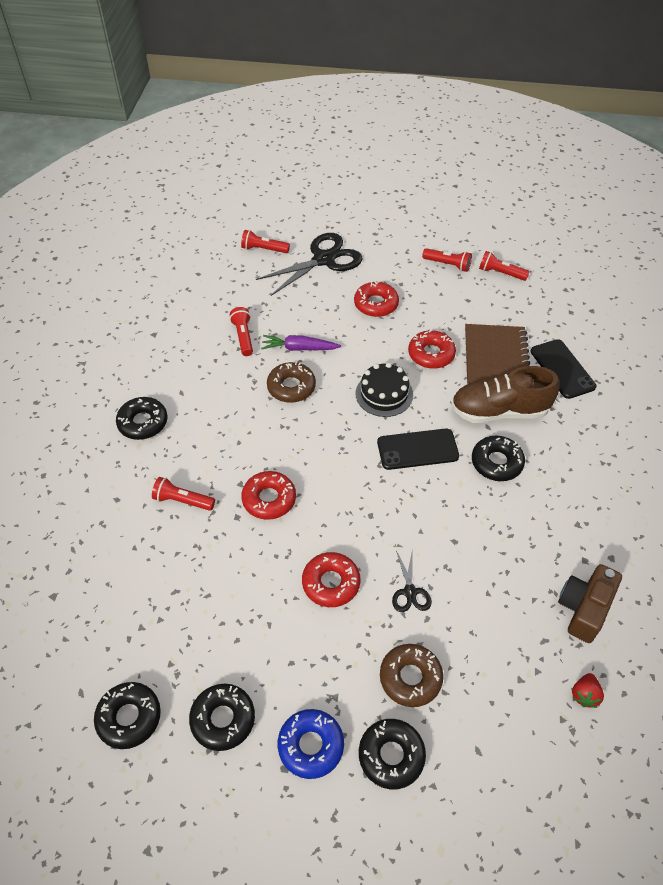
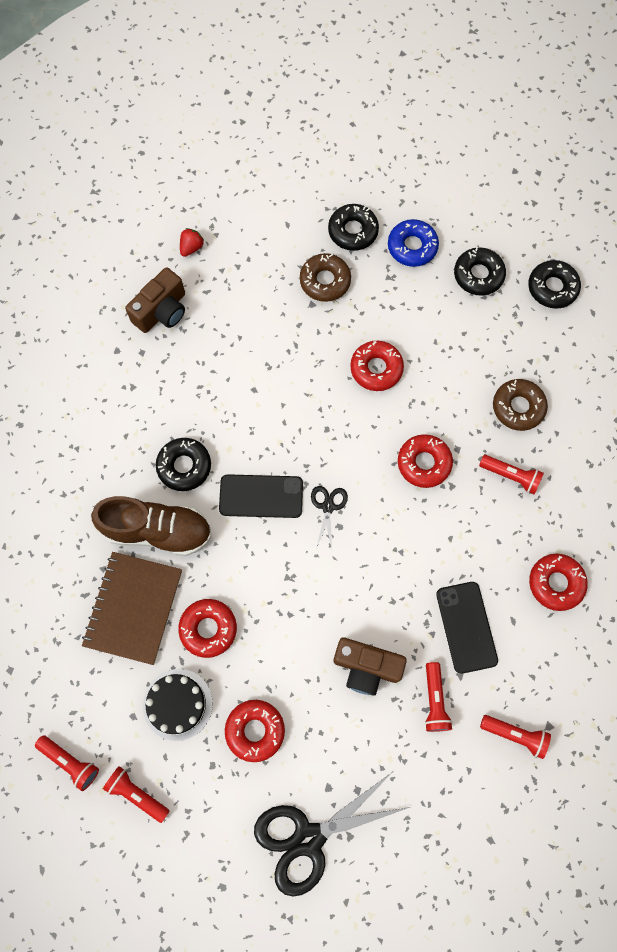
camera: 170 degrees left, 20 degrees up
black donut [116,397,168,440] -> red donut [529,554,588,611]
red flashlight [241,230,290,253] -> red flashlight moved to [480,715,551,759]
purple carrot [261,335,341,351] -> brown camera [334,638,407,696]
brown donut [267,362,316,403] -> brown donut moved to [493,379,548,431]
black cake [355,363,413,417] -> black cake moved to [143,669,213,741]
black scissors [392,548,432,612] -> black scissors moved to [311,486,348,549]
black phone [531,339,596,399] -> black phone moved to [436,582,498,674]

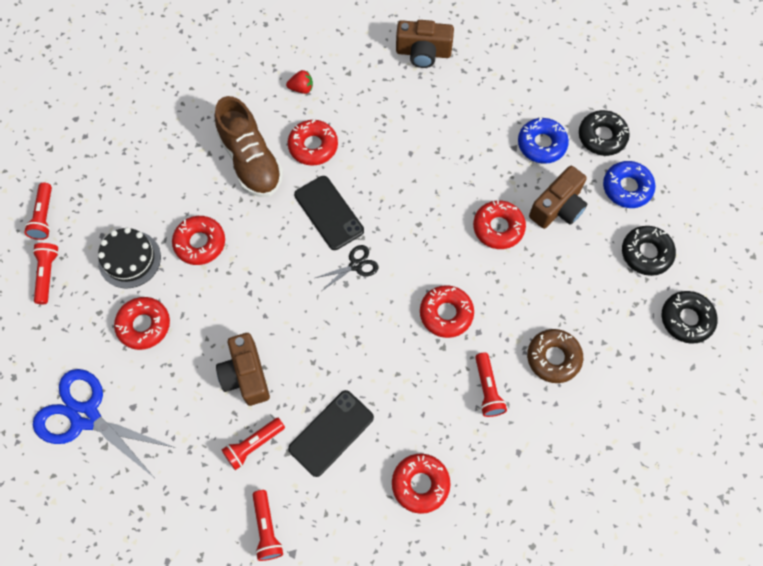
camera: 55 degrees right, 5 degrees down
brown notebook [82,552,182,665] -> none
black donut [156,438,211,491] -> red donut [288,119,338,166]
red strawberry [180,228,204,257] -> red strawberry moved to [286,70,313,94]
black scissors [254,773,410,896] -> blue scissors [33,369,175,477]
brown donut [300,253,351,302] -> blue donut [518,118,569,164]
none -> brown camera [529,166,587,229]

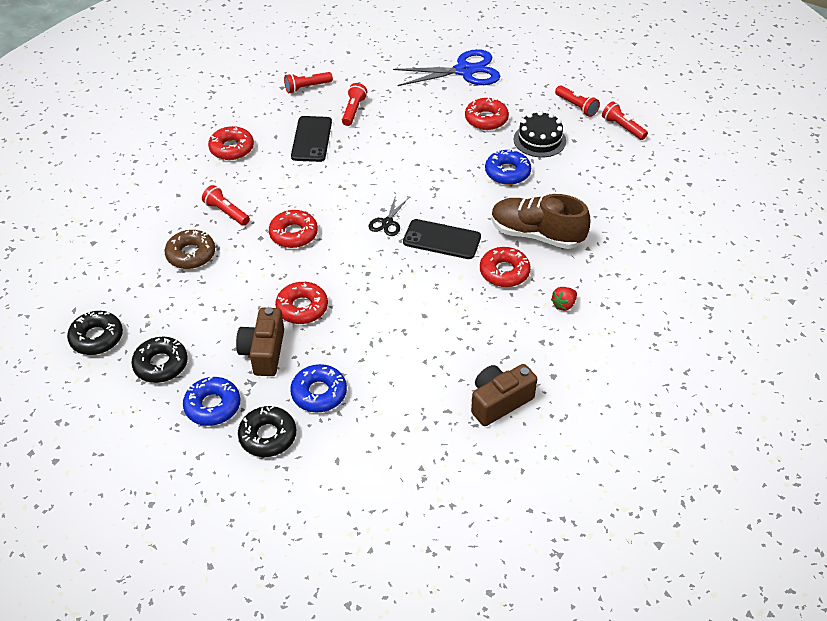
camera: 140 degrees right, 20 degrees down
red donut [172,216,225,265] -> blue donut [485,149,531,185]
brown camera [216,333,270,406] -> none
red flashlight [253,490,283,561] -> red flashlight turned 60 degrees counterclockwise [284,72,333,93]

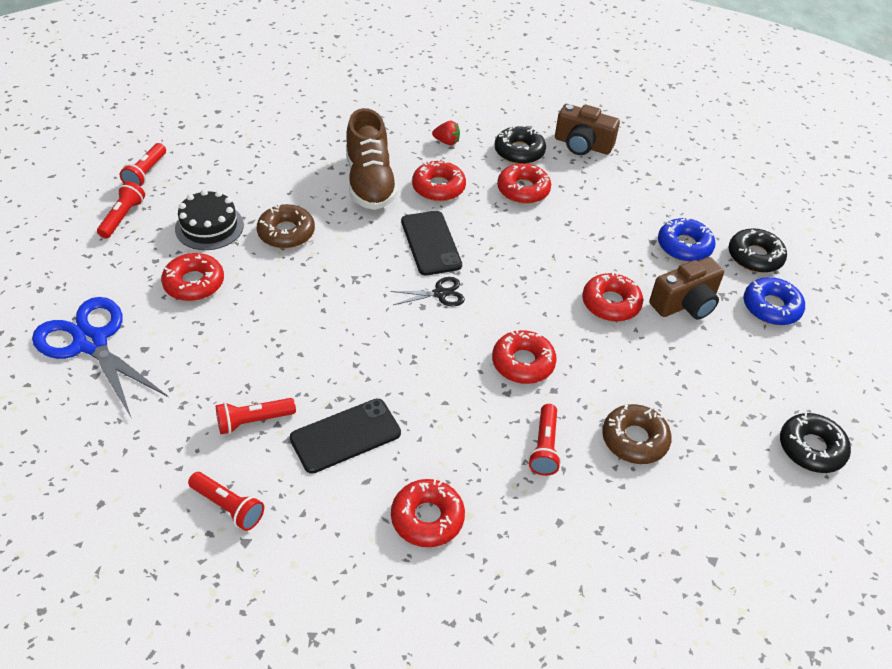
camera: 125 degrees left, 0 degrees up
black donut [131,337,188,383] -> black donut moved to [495,125,546,164]
blue donut [485,149,531,185] -> brown donut [257,203,315,248]
none -> red donut [497,163,551,204]

